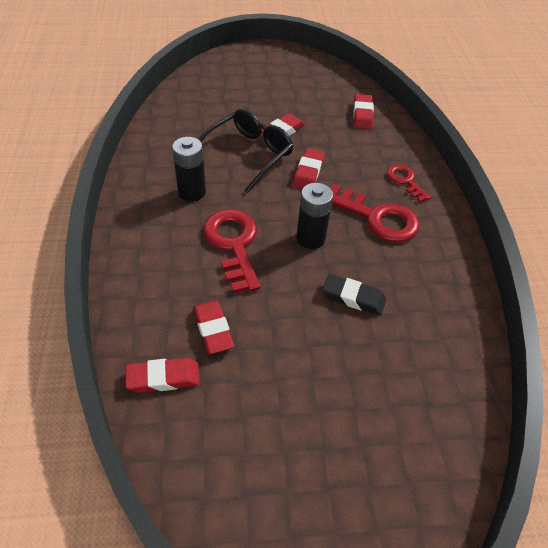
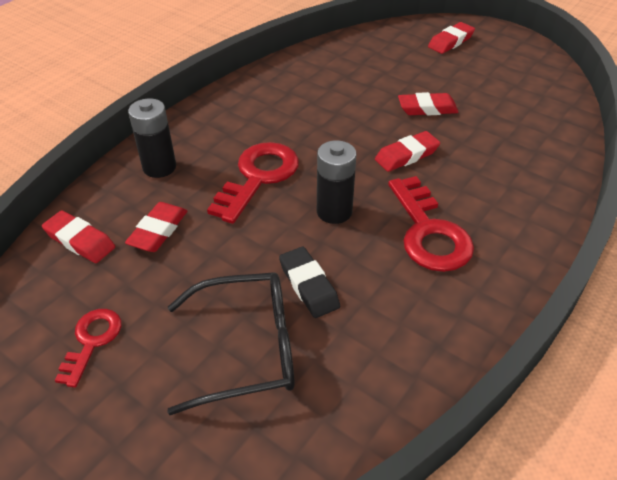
camera: 45 degrees right, 5 degrees down
black battery [172,137,206,202] -> black battery moved to [128,98,176,178]
black glasses [198,109,293,193] -> black glasses moved to [167,272,295,415]
red eraser [353,94,374,129] -> red eraser moved to [428,22,475,54]
red key [387,164,431,202] -> red key moved to [55,309,121,388]

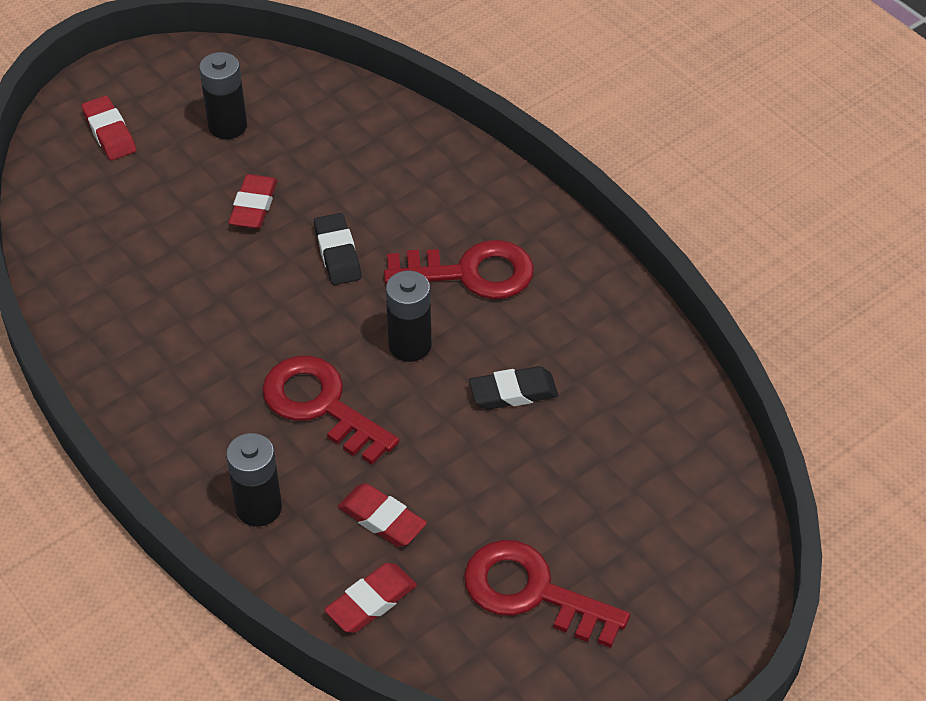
camera: 75 degrees left, 5 degrees up
red key [55,309,121,388] -> red key [464,540,630,648], size x1.71
black glasses [167,272,295,415] -> none
red eraser [375,131,440,172] -> black eraser [314,213,362,285]
none -> black battery [199,52,247,139]

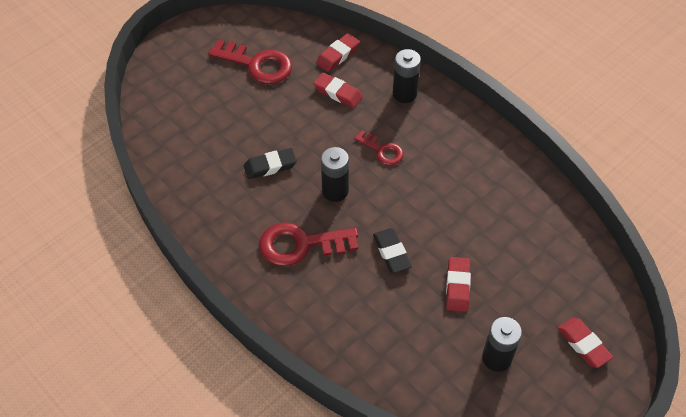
camera: 175 degrees right, 5 degrees up
red key [262,356,399,465] -> red key [354,130,404,165], size x0.59

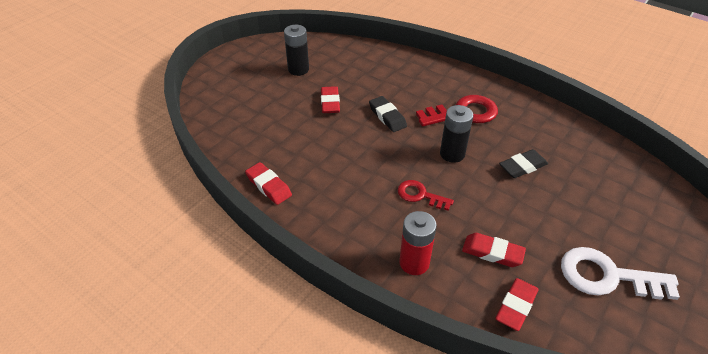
camera: 170 degrees right, 10 degrees down
red key [208,40,292,84] -> white key [561,247,680,300]
black battery [393,49,421,103] -> red battery [399,211,437,275]
red eraser [558,318,613,368] -> red eraser moved to [245,162,292,205]

